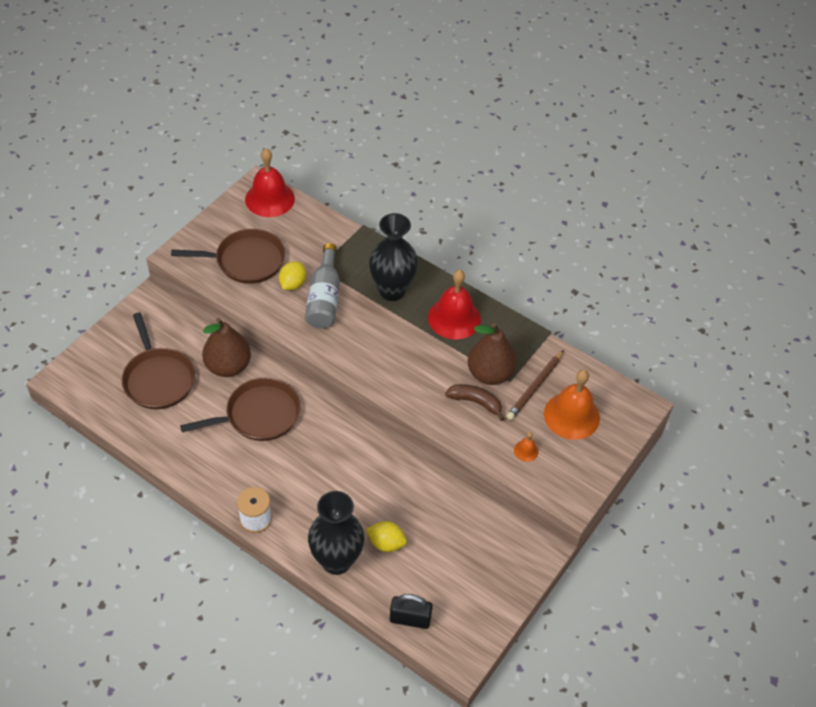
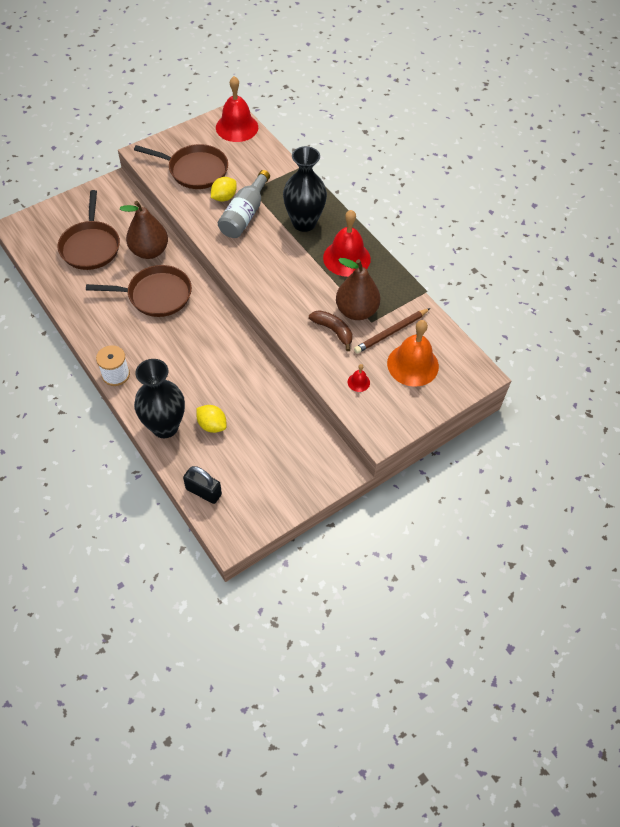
camera: 20 degrees right, 5 degrees up
orange bell [514,432,539,462] -> red bell [348,364,370,392]

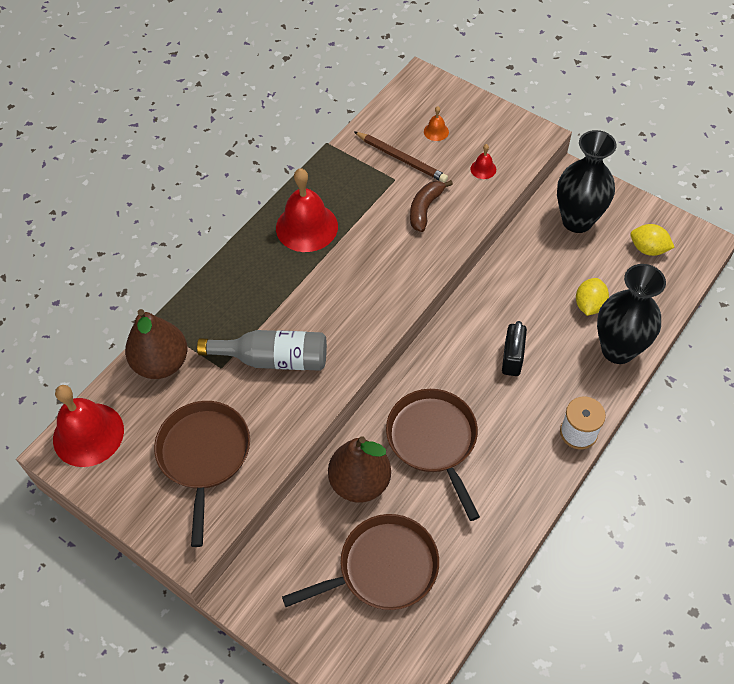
camera: 105 degrees left, 0 degrees up
black padlock [183,466,222,504] -> black padlock moved to [502,321,527,376]
yellow lemon [211,177,237,202] -> yellow lemon moved to [630,224,675,256]
black vase [283,146,327,232] -> black vase moved to [557,130,617,233]
brown pear [336,258,380,320] -> brown pear moved to [125,309,188,379]
orange bell [387,320,439,387] -> orange bell [424,106,449,141], size x0.43

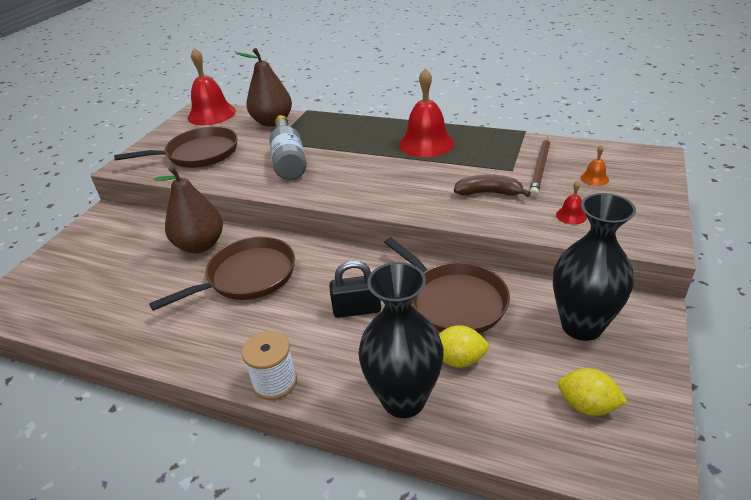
camera: 75 degrees right, 20 degrees down
brown pan [282,514,439,610] -> brown pan moved to [384,237,510,333]
yellow lemon [630,224,675,256] -> yellow lemon turned 75 degrees counterclockwise [558,368,627,416]

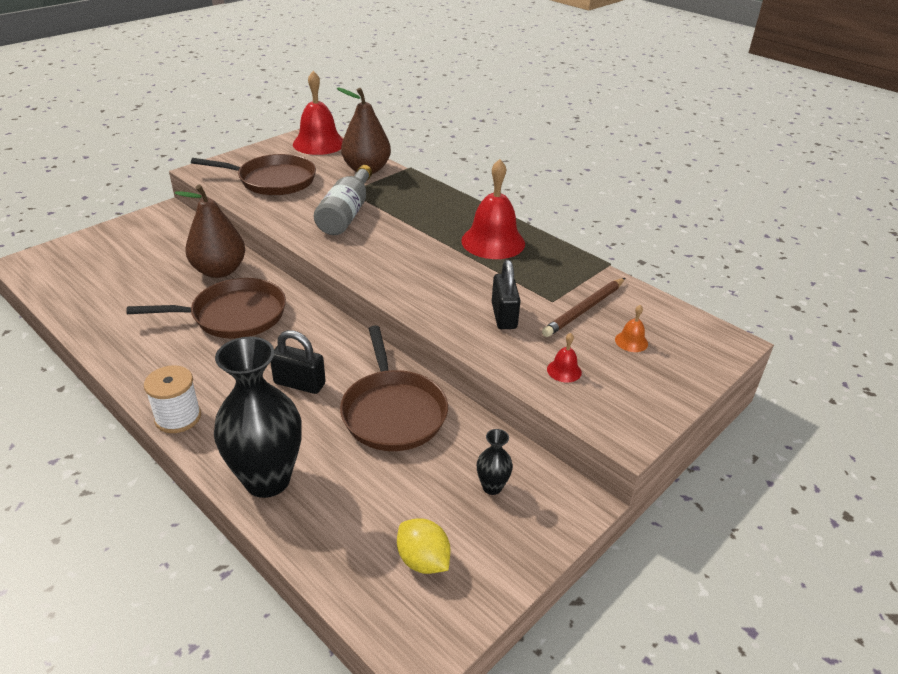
camera: 20 degrees right, 0 degrees up
yellow lemon [439,325,489,368] -> none
brown banana [454,175,531,197] -> black padlock [492,260,521,329]
black vase [553,193,636,341] -> black vase [477,429,513,495], size x0.44

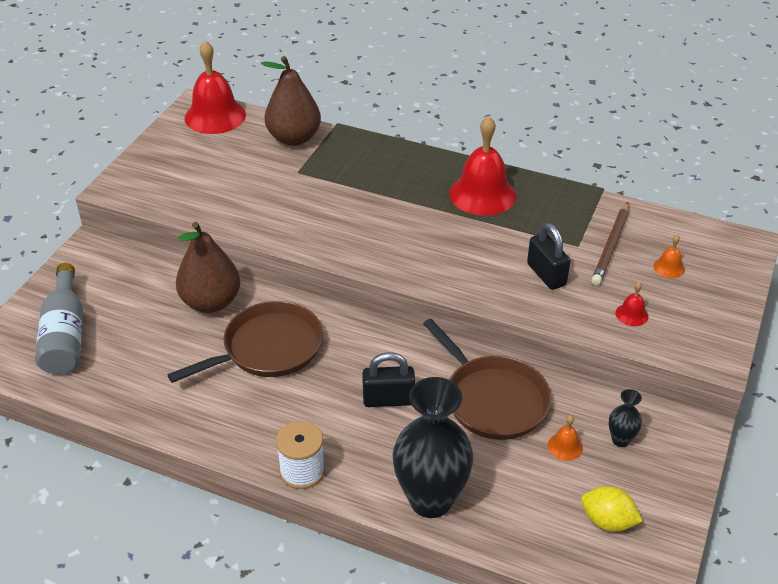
camera: 20 degrees left, 5 degrees up
brown pan [191,154,316,195] -> none
grey bottle [314,165,372,235] -> grey bottle moved to [35,263,83,374]
none -> orange bell [548,415,583,461]

